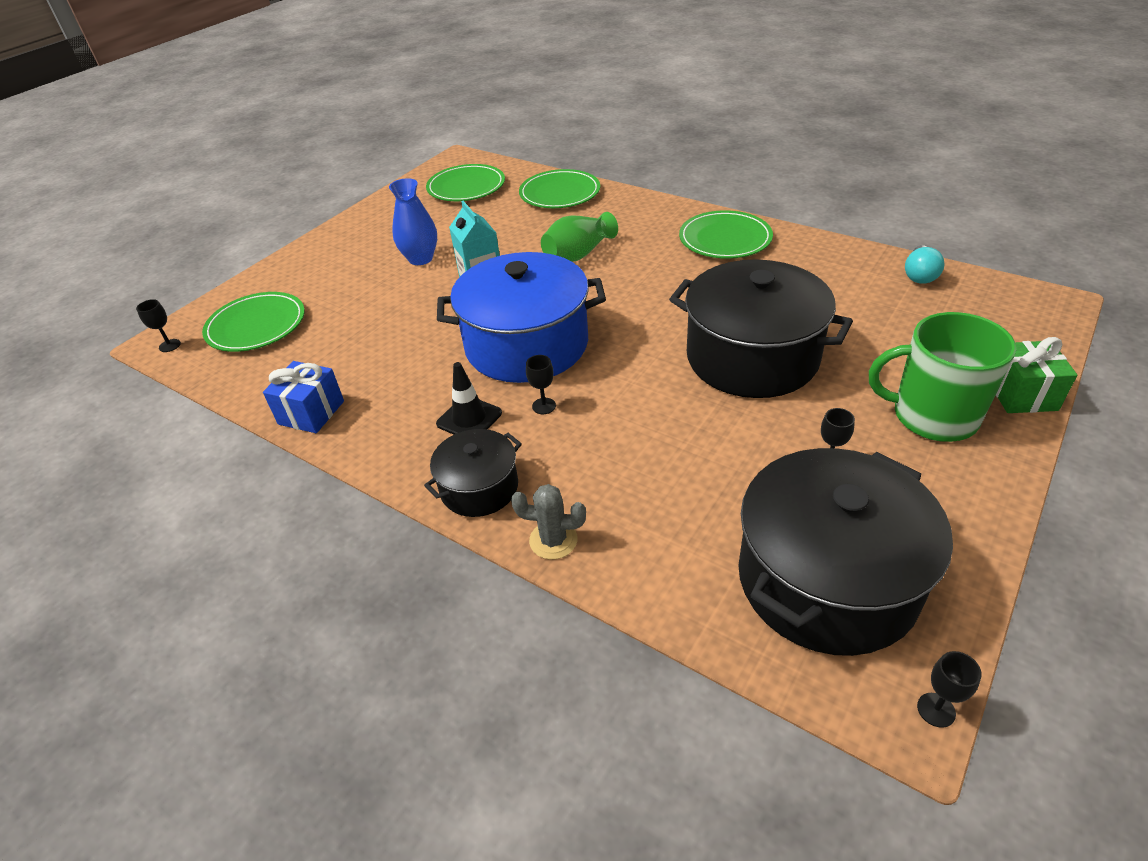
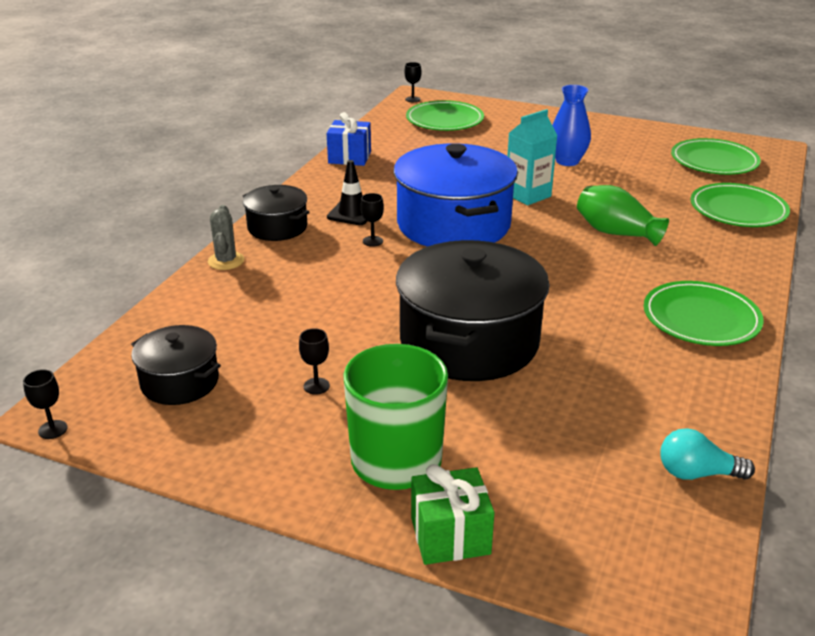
camera: 75 degrees right, 10 degrees down
black pot [738,448,953,656] -> black pot [131,325,221,405], size x0.52

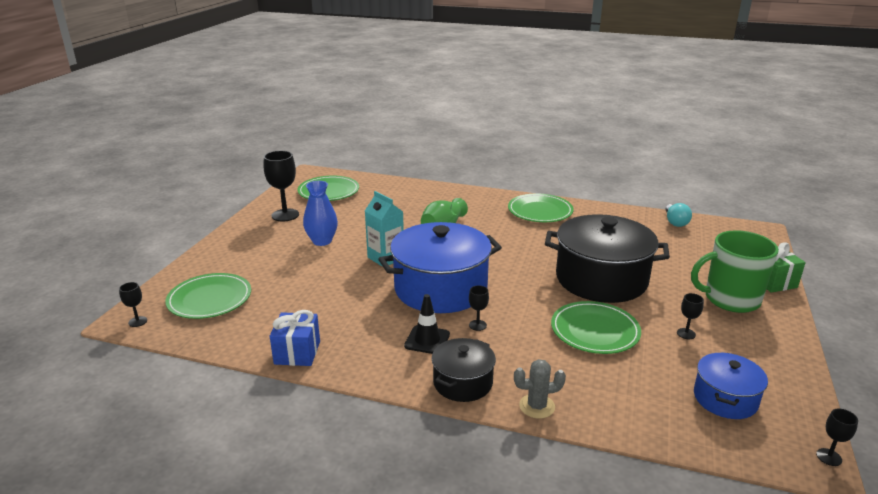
camera: 95 degrees left, 5 degrees down
black pot [131,325,221,405] -> blue pot [694,353,768,419]
green plate [691,183,790,227] -> green plate moved to [551,301,641,354]
none -> black goblet [264,151,299,221]

